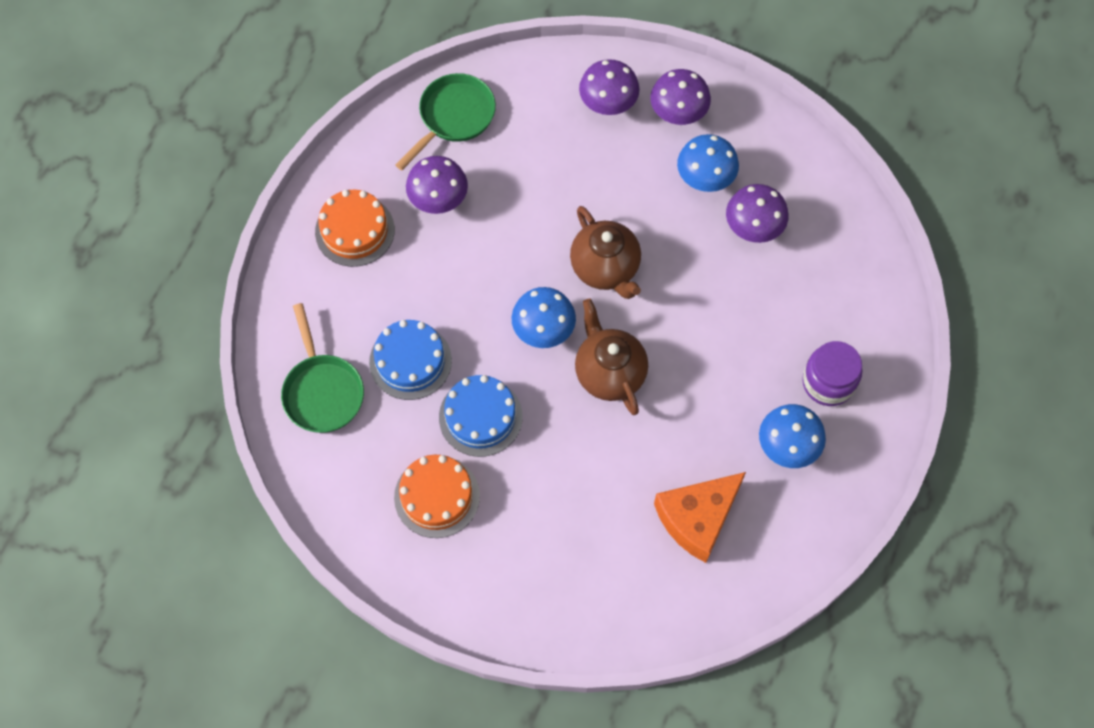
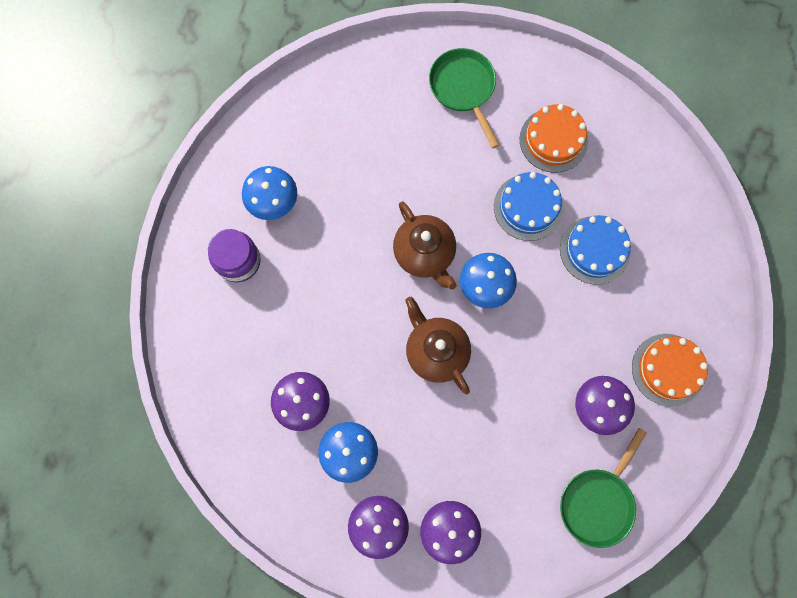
camera: 175 degrees right, 10 degrees up
green pan [281,303,364,433] -> green pan moved to [429,48,500,149]
orange cheese [654,472,746,563] -> none

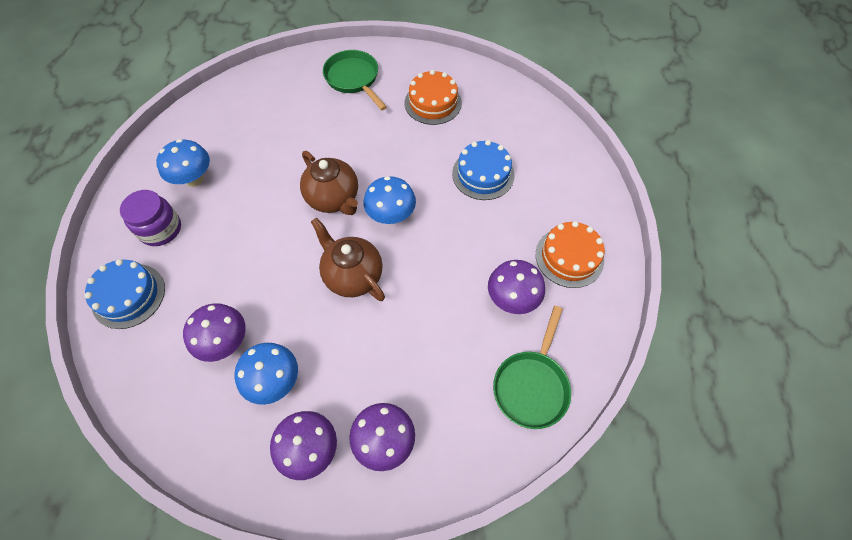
camera: 10 degrees left, 15 degrees down
blue cake [494,172,563,241] -> blue cake moved to [84,259,165,329]

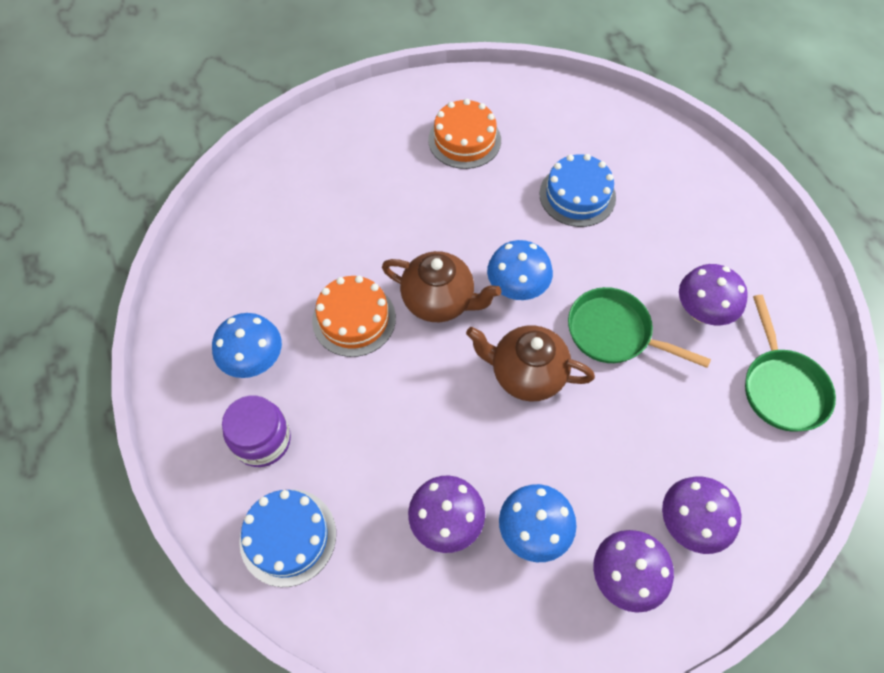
camera: 30 degrees left, 0 degrees up
green pan [323,50,387,110] -> green pan moved to [568,287,711,368]
orange cake [536,221,605,288] -> orange cake moved to [312,276,396,357]

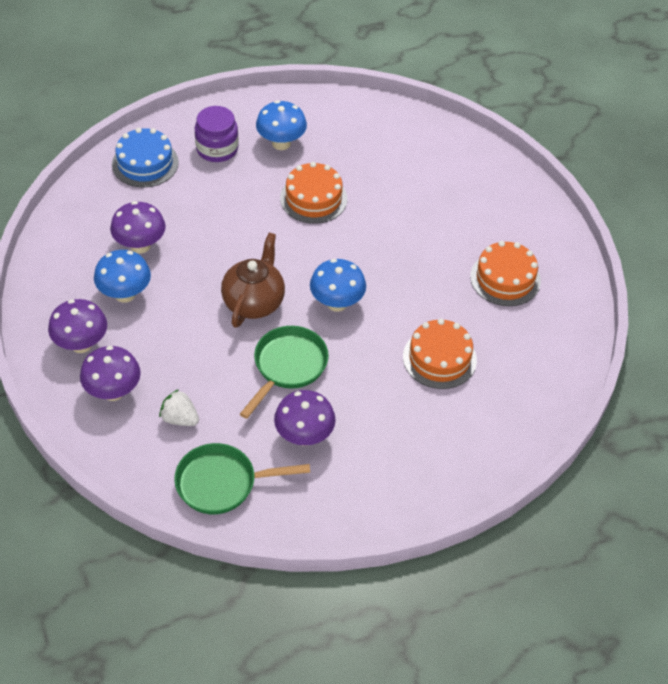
camera: 90 degrees right, 10 degrees down
brown teapot [382,251,501,322] -> none
blue cake [539,154,616,227] -> orange cake [403,319,477,389]
none -> white strawberry [159,389,199,426]

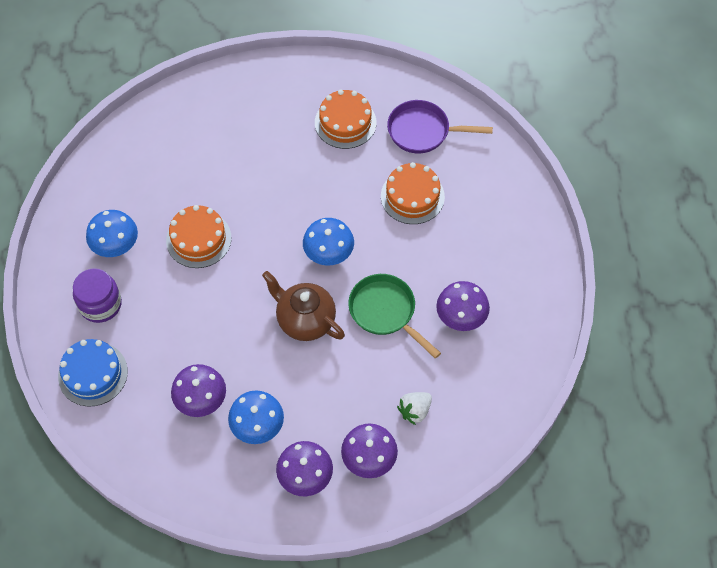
camera: 70 degrees left, 10 degrees up
green pan [174,443,310,514] -> none
none -> purple pan [387,100,493,153]

